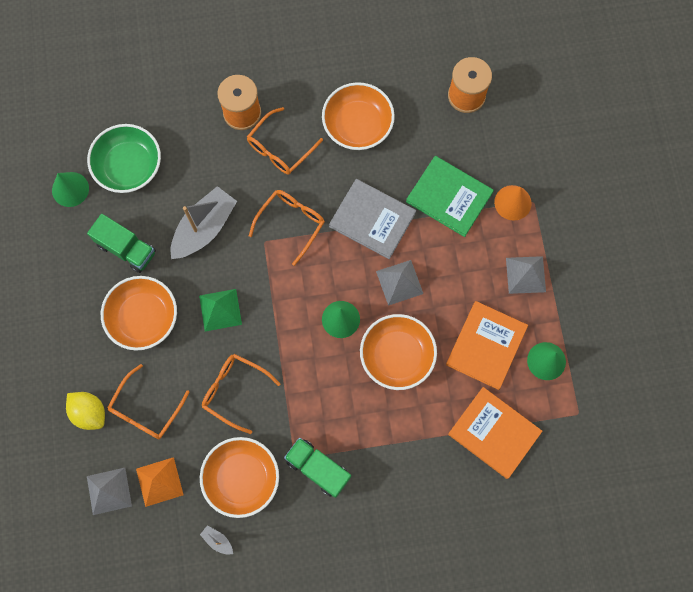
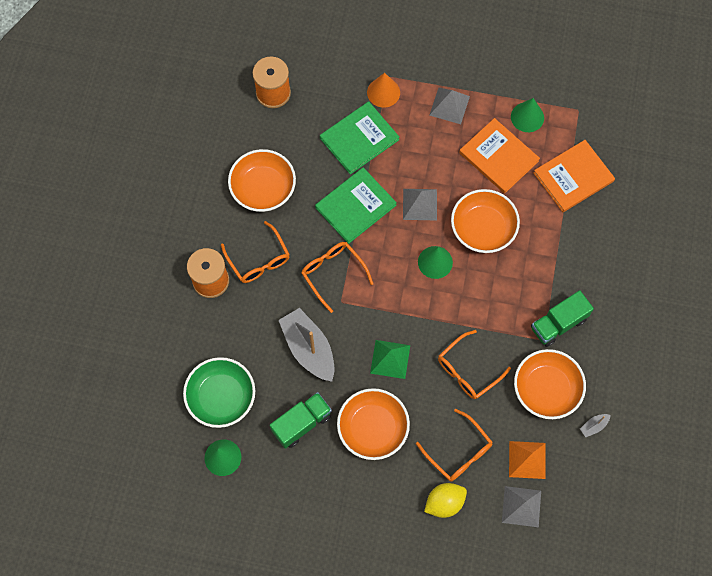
camera: 70 degrees left, 5 degrees down
grey book [329,179,416,259] -> green book [315,167,397,244]

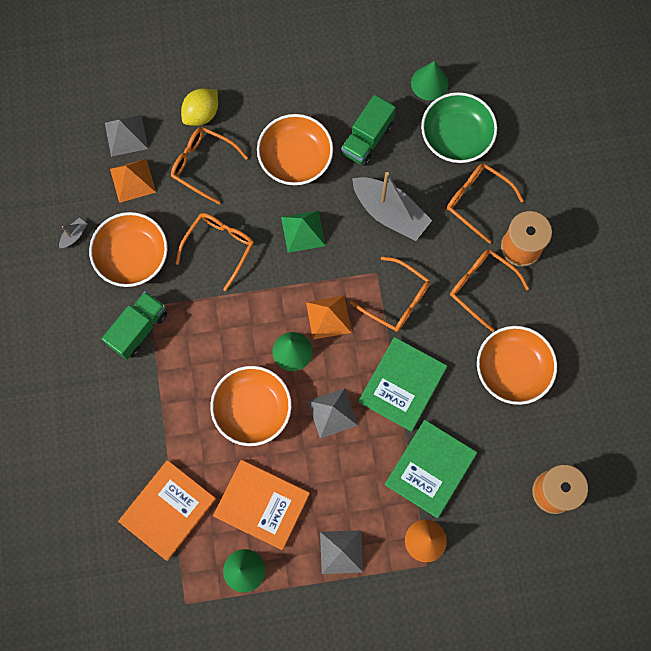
camera: 160 degrees right, 5 degrees up
none -> orange pyramid [306,296,351,339]
none -> orange glasses [447,163,524,244]

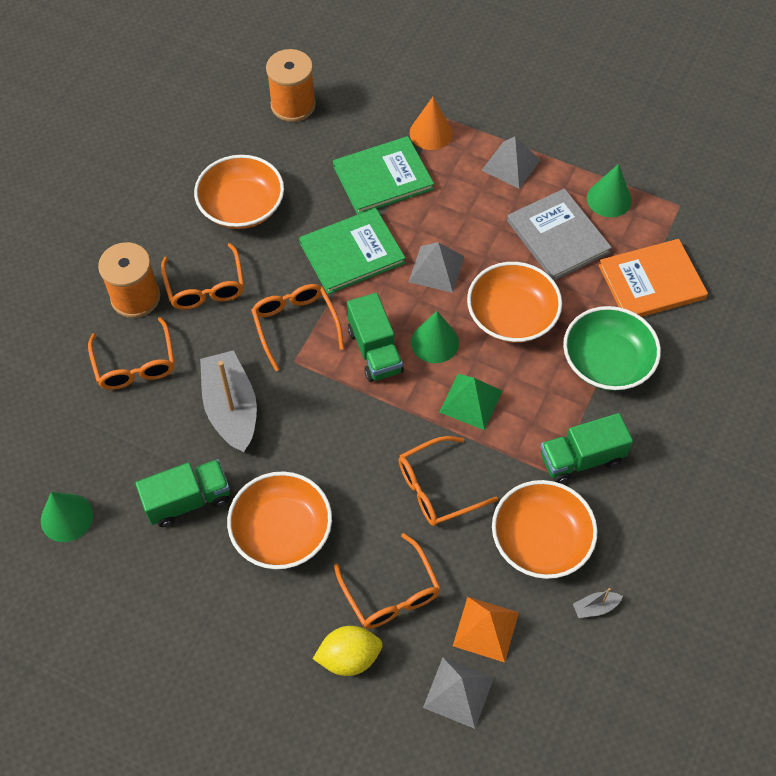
camera: 145 degrees left, 15 degrees down
orange book [213,460,310,550] -> grey book [507,188,612,280]
green pyramid [281,210,326,253] -> green pyramid moved to [439,374,502,430]
orange pyramid [306,296,351,339] -> green truck [347,293,404,382]
green bowl [421,92,497,163] -> green bowl moved to [563,306,661,391]

